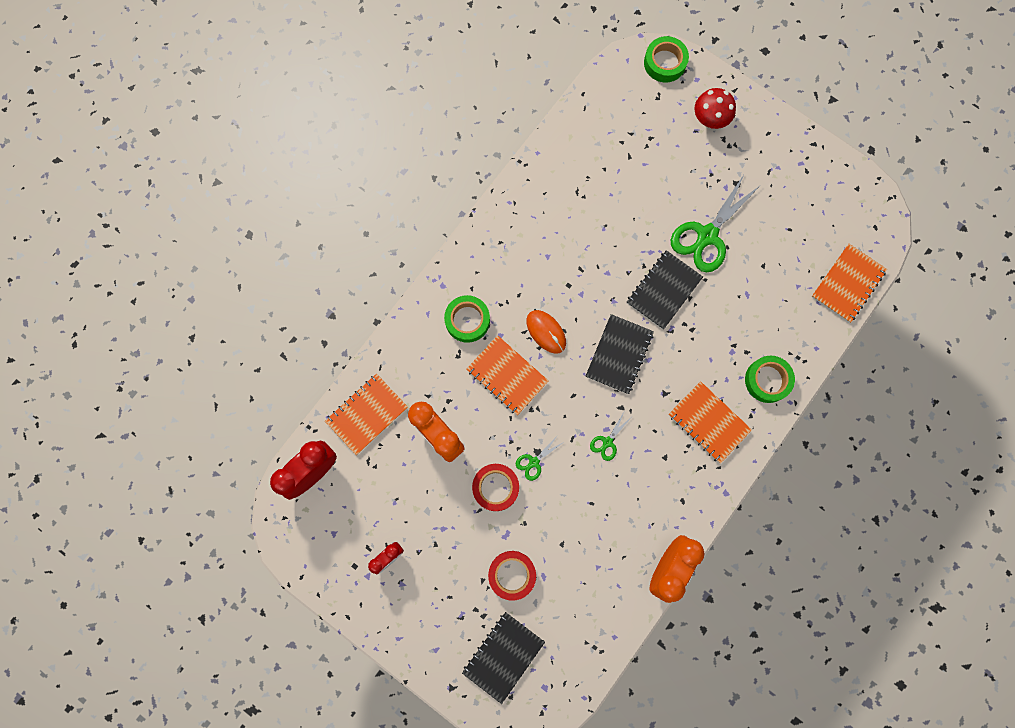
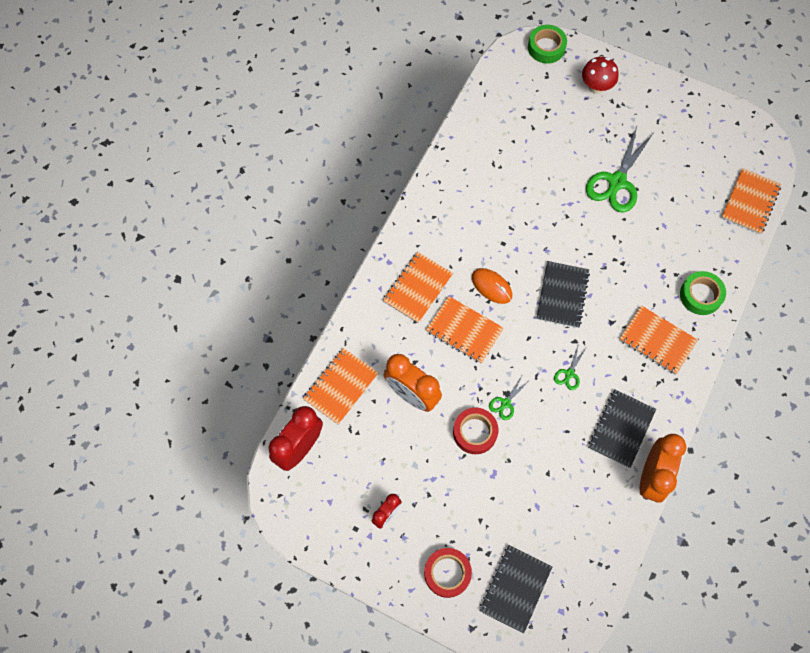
camera: 10 degrees left, 10 degrees down
green tape [444,295,490,343] -> orange notebook [383,252,453,323]
red tape [488,551,536,601] -> red tape moved to [424,548,472,598]
black notebook [627,250,703,329] -> black notebook moved to [588,389,656,468]

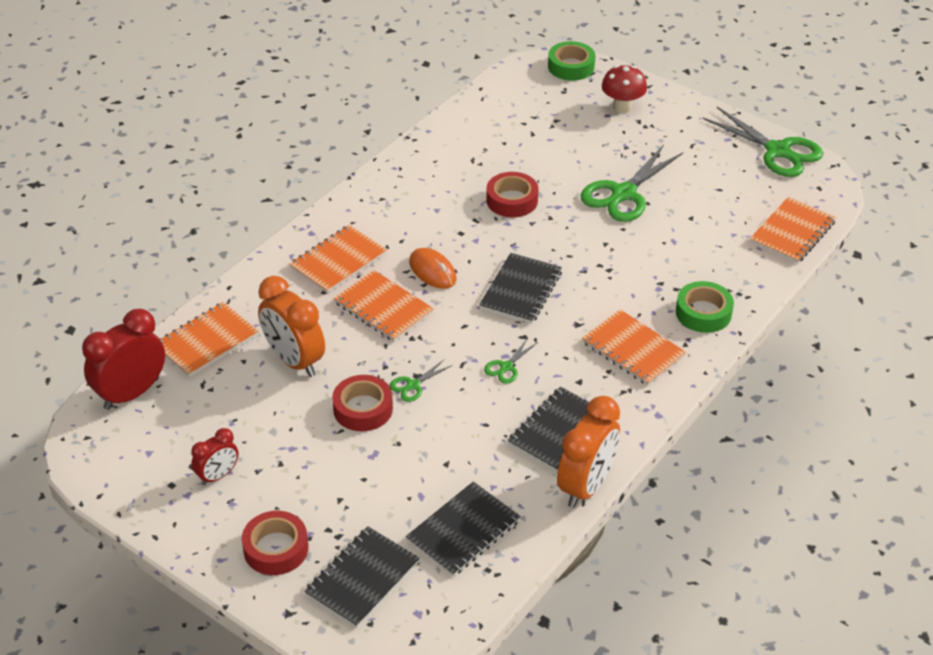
camera: 10 degrees right, 25 degrees down
none -> black notebook [406,481,521,577]
none -> red tape [486,172,539,217]
none -> green scissors [703,107,823,177]

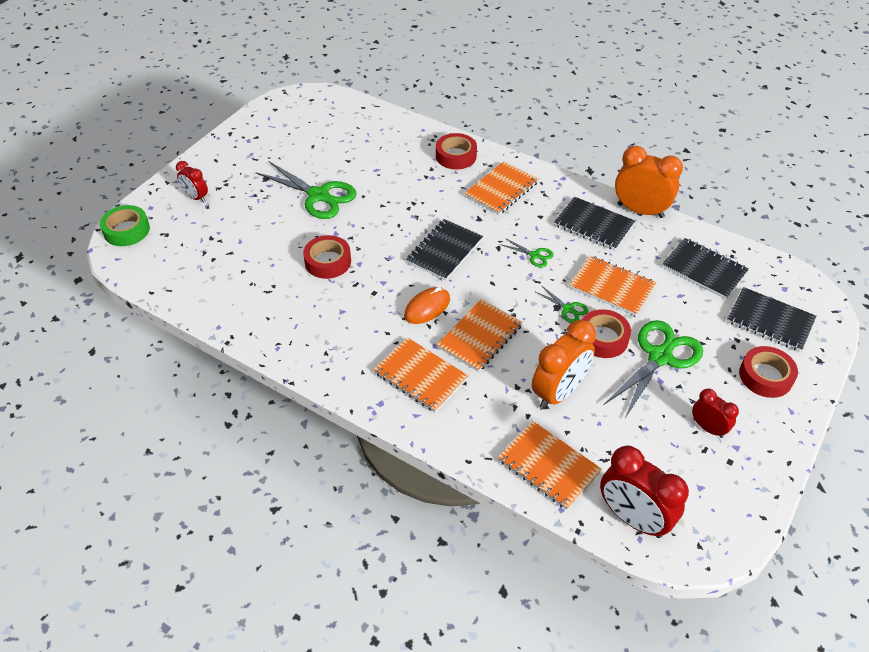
camera: 95 degrees left, 5 degrees up
black notebook [479,253,562,324] -> black notebook turned 75 degrees counterclockwise [406,219,483,281]
red mushroom [602,65,647,113] -> red clock [176,161,208,203]
green tape [676,281,734,333] -> red tape [436,133,477,169]
green scissors [703,107,823,177] -> green scissors moved to [603,320,703,418]
orange notebook [750,197,836,264] -> orange notebook moved to [570,255,656,316]

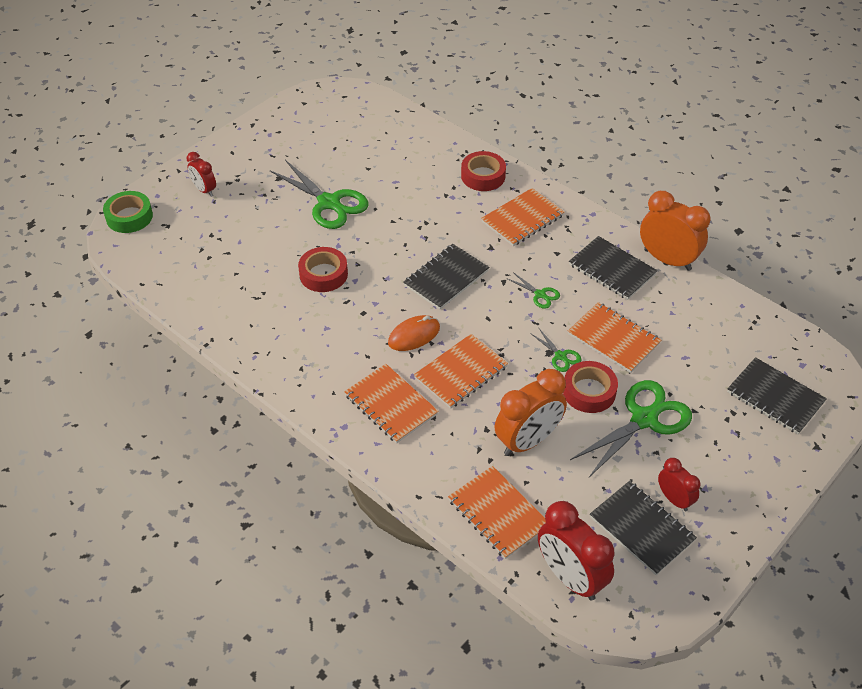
camera: 10 degrees right, 0 degrees up
black notebook [662,238,749,299] -> black notebook moved to [590,481,697,575]
red tape [739,346,798,398] -> none

